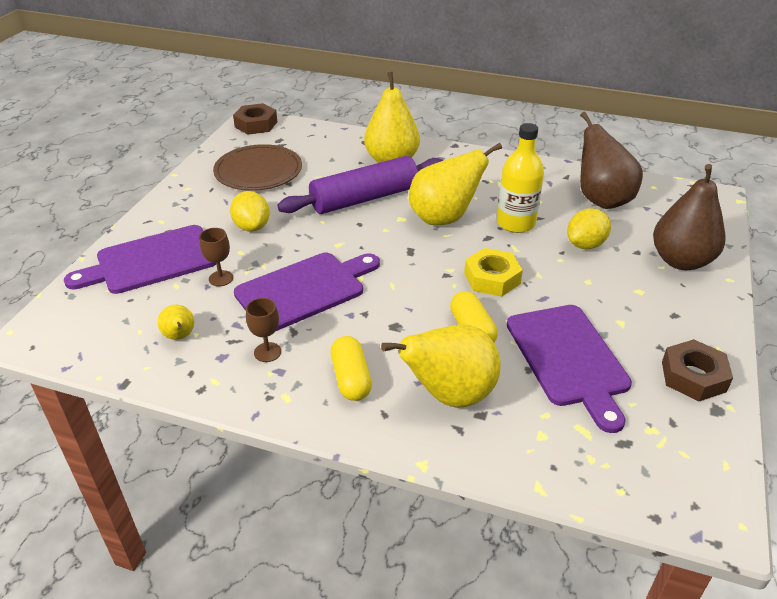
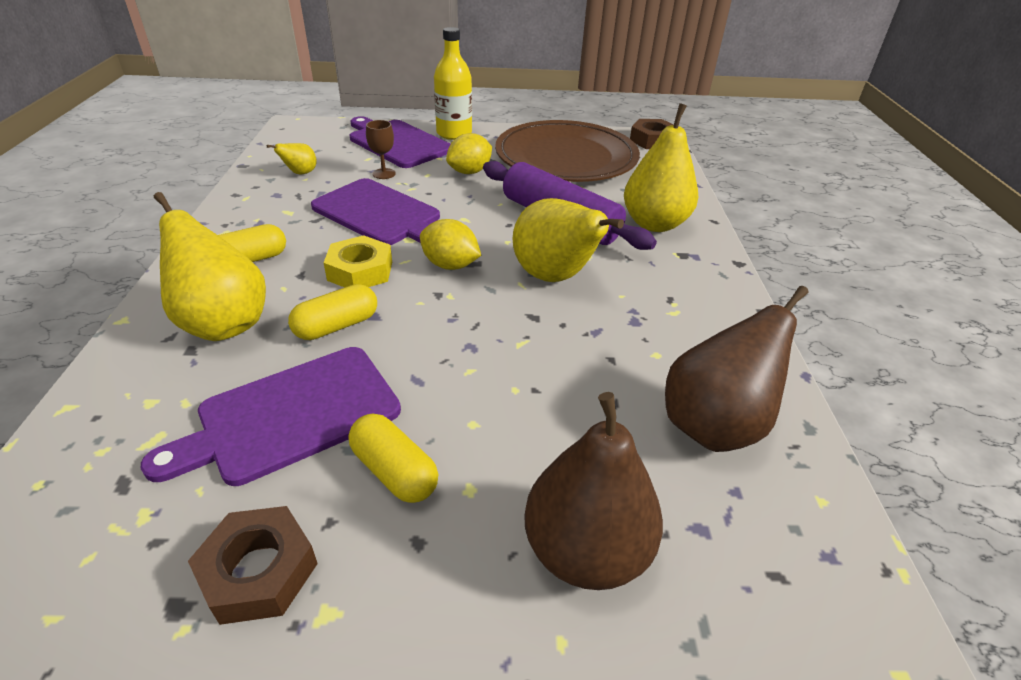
camera: 70 degrees right, 0 degrees up
brown plate [213,144,302,191] -> brown plate [495,120,640,182], size x1.53
brown goblet [246,298,281,362] -> none
yellow nut [464,248,523,297] -> yellow nut moved to [324,235,392,288]
yellow bottle [497,123,544,233] -> yellow bottle moved to [434,27,472,140]
yellow lemon [567,208,611,249] -> yellow lemon moved to [420,219,481,270]
none -> yellow capsule [349,413,438,503]

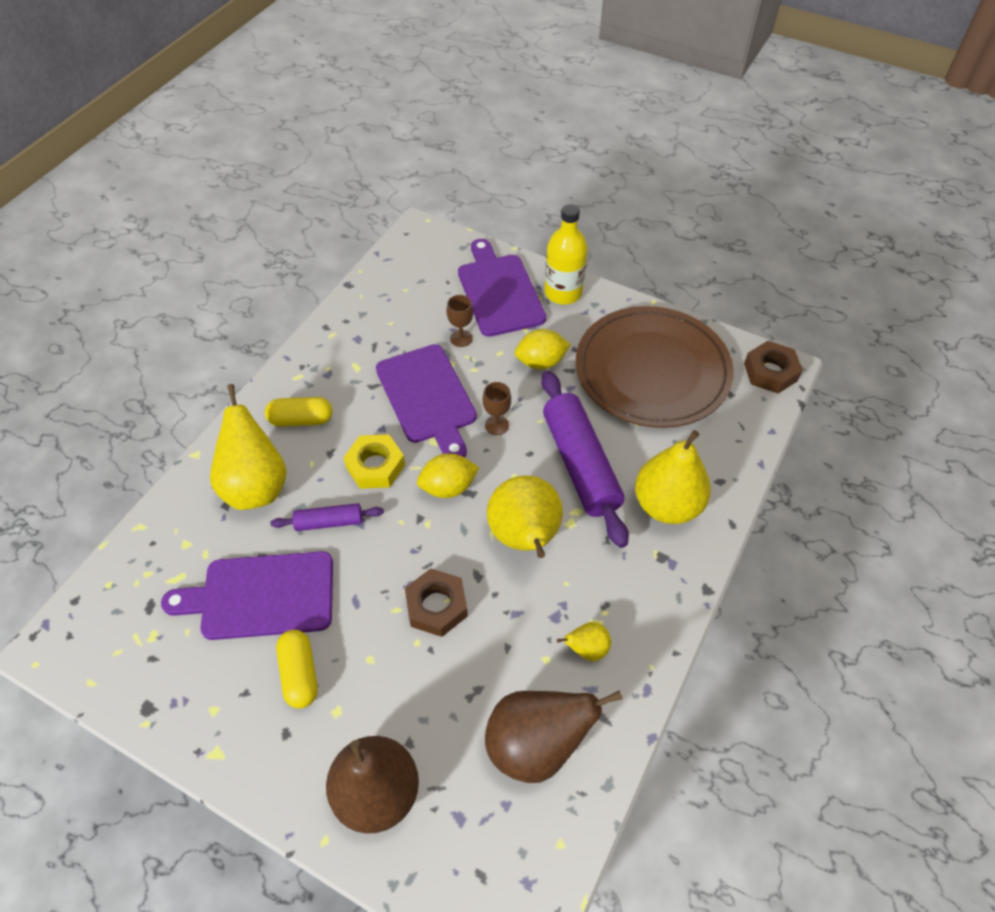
camera: 30 degrees right, 15 degrees up
brown nut [188,506,318,625] -> brown nut moved to [405,568,468,637]
yellow pear [267,143,317,174] -> yellow pear moved to [557,622,611,661]
yellow capsule [288,284,377,340] -> purple rolling pin [271,503,384,531]
yellow lemon [420,219,481,270] -> yellow lemon turned 75 degrees counterclockwise [417,453,479,498]
none -> brown goblet [482,382,511,435]

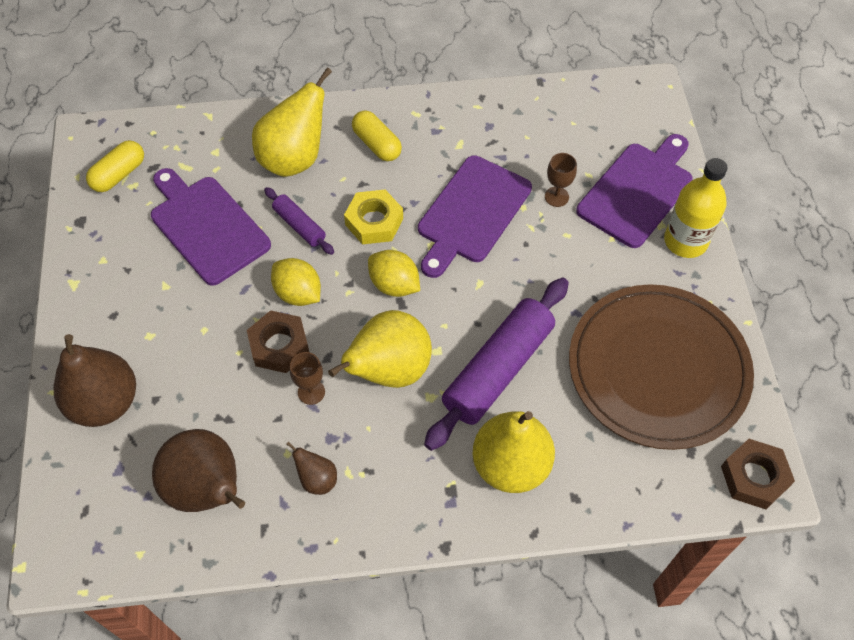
camera: 55 degrees right, 5 degrees up
yellow capsule [276,630,318,708] -> yellow capsule moved to [86,140,144,192]
brown goblet [482,382,511,435] -> brown goblet moved to [290,352,325,405]
yellow lemon [515,329,571,370] -> yellow lemon moved to [271,258,321,306]
yellow pear [557,622,611,661] -> brown pear [286,441,337,495]

